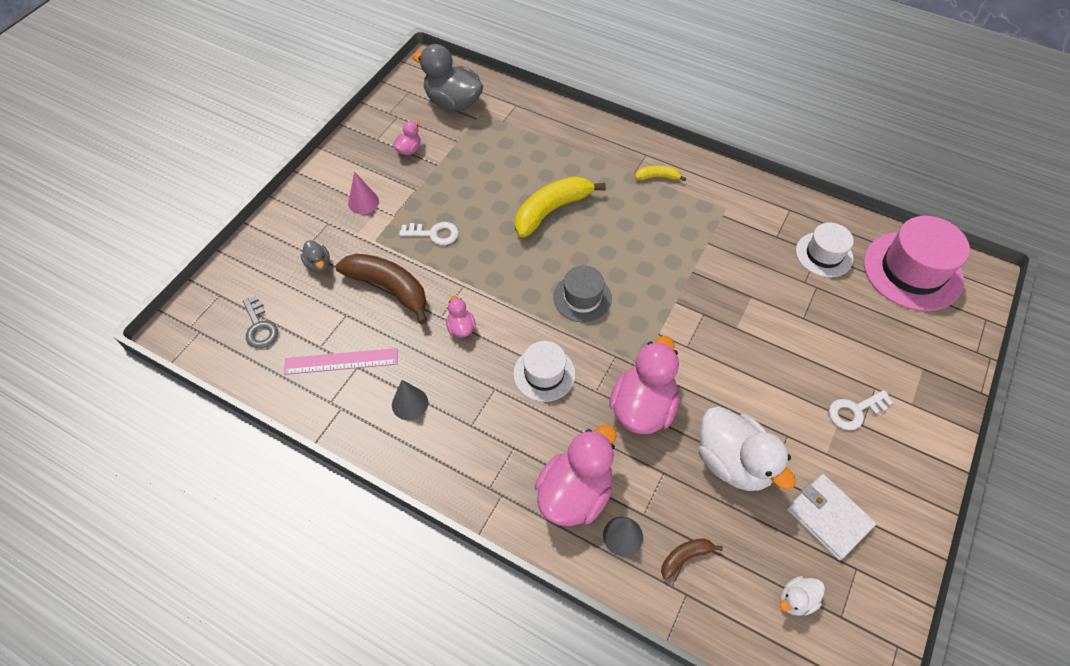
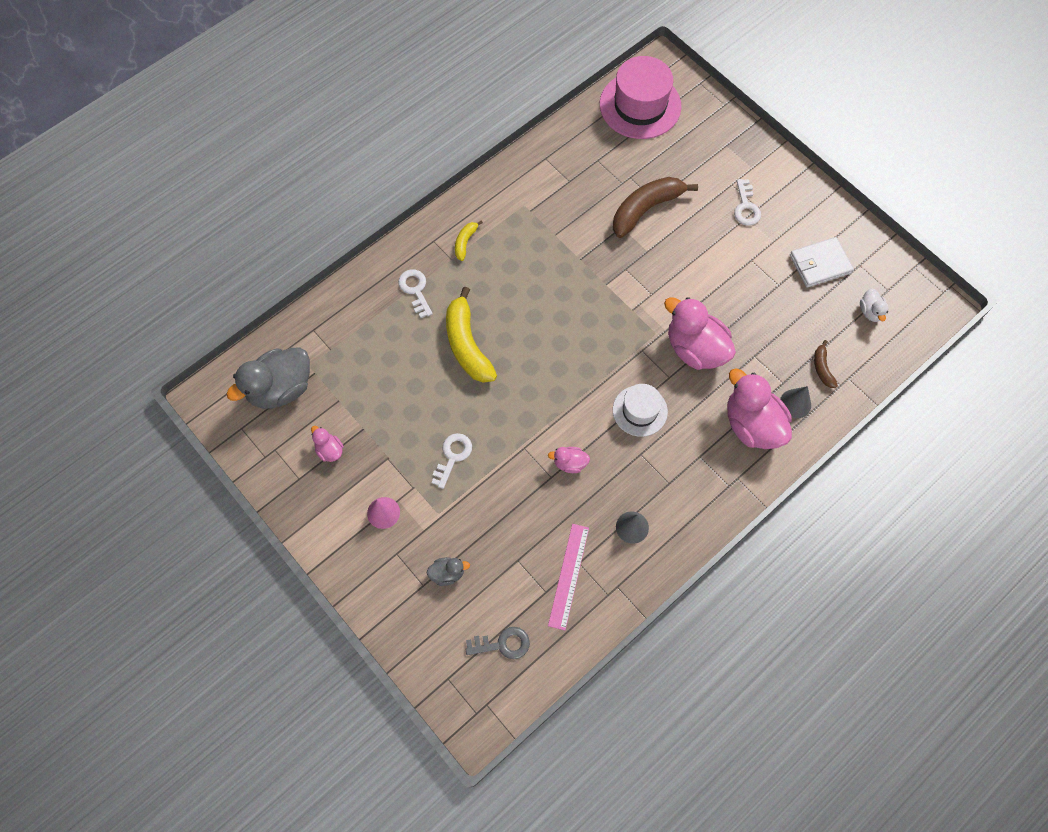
camera: 70 degrees left, 10 degrees up
brown banana [336,254,427,325] -> brown banana moved to [613,177,698,238]
grey hat [553,265,612,322] -> none
white duck [698,407,796,491] -> none
white hat [796,223,854,277] -> none
none -> white key [398,269,433,318]

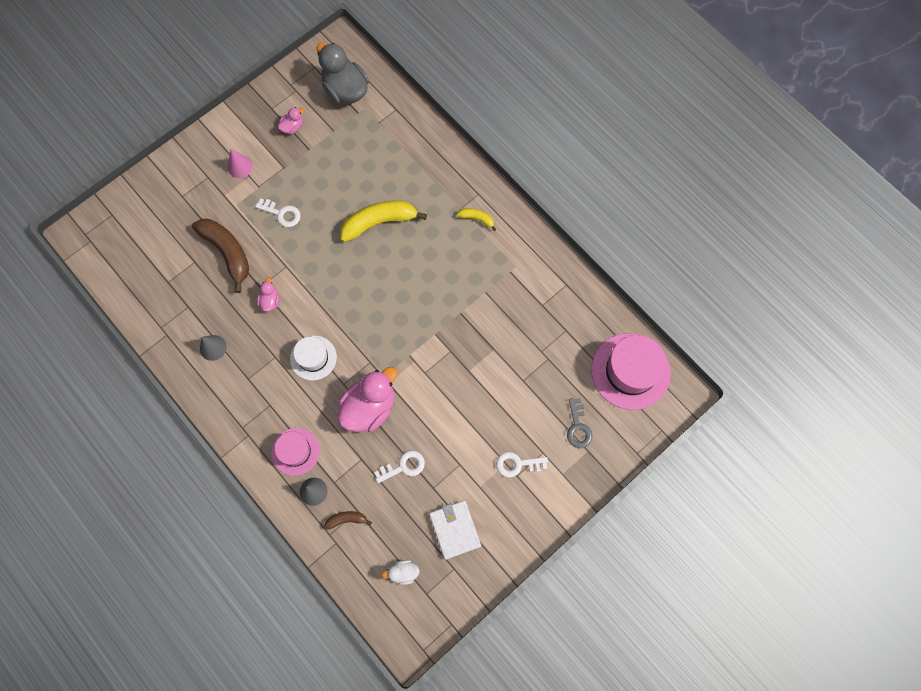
camera: 90 degrees right, 5 degrees up
white key [398,269,433,318] -> white key moved to [374,450,425,483]
grey duck [427,557,470,586] -> none
grey key [465,627,530,659] -> grey key moved to [567,398,593,448]
pink ruler [548,524,589,630] -> none
brown banana [613,177,698,238] -> brown banana moved to [192,219,249,293]
pink duck [727,369,792,449] -> pink hat [272,428,320,476]

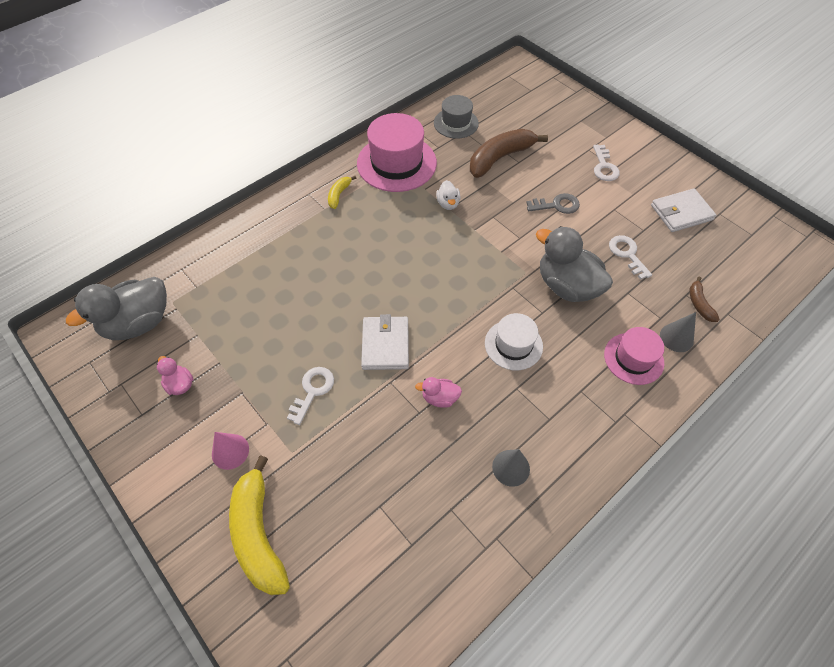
camera: 90 degrees left, 15 degrees down
brown banana [192,219,249,293] -> brown banana moved to [470,129,548,178]
pink duck [338,367,397,432] -> grey duck [536,226,613,302]
yellow banana [340,200,427,242] -> yellow banana moved to [229,455,290,595]
white duck [381,560,420,585] -> white duck moved to [436,180,460,210]
grey key [567,398,593,448] -> grey key moved to [526,193,580,214]
pink hat [591,333,671,410] -> pink hat moved to [357,113,437,192]
none -> white wallet [361,314,409,370]
none -> grey hat [434,95,479,139]

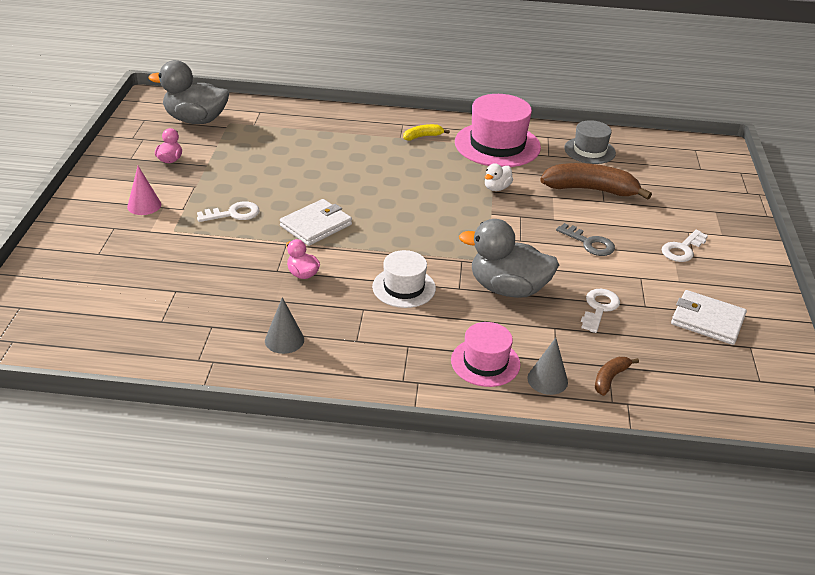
camera: 45 degrees right, 20 degrees down
yellow banana [229,455,290,595] -> none
grey duck [536,226,613,302] -> grey duck turned 75 degrees counterclockwise [459,219,559,298]

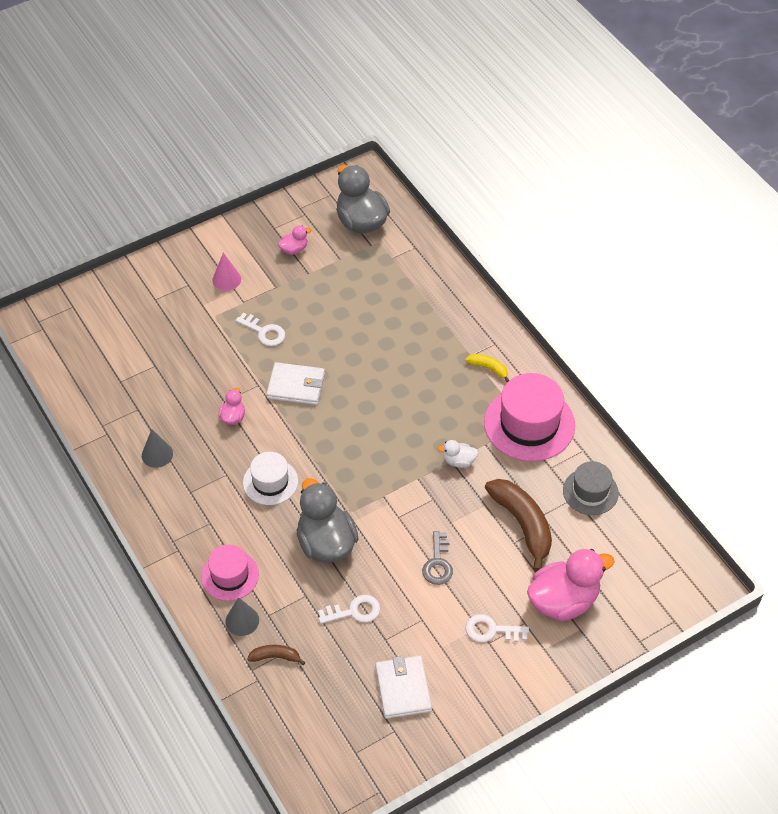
camera: 55 degrees right, 15 degrees up
none -> pink duck [527,549,615,621]

